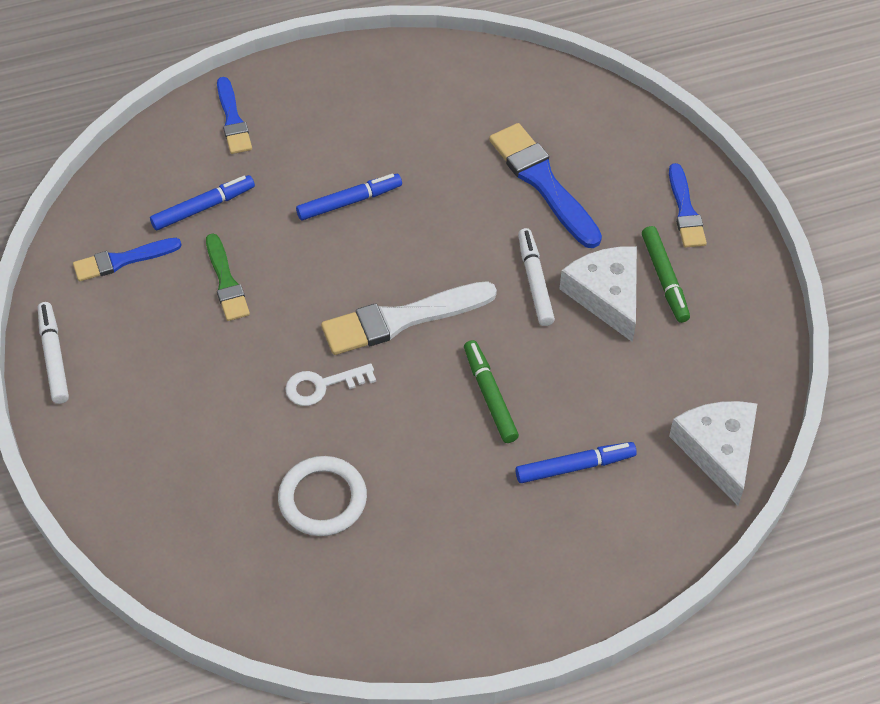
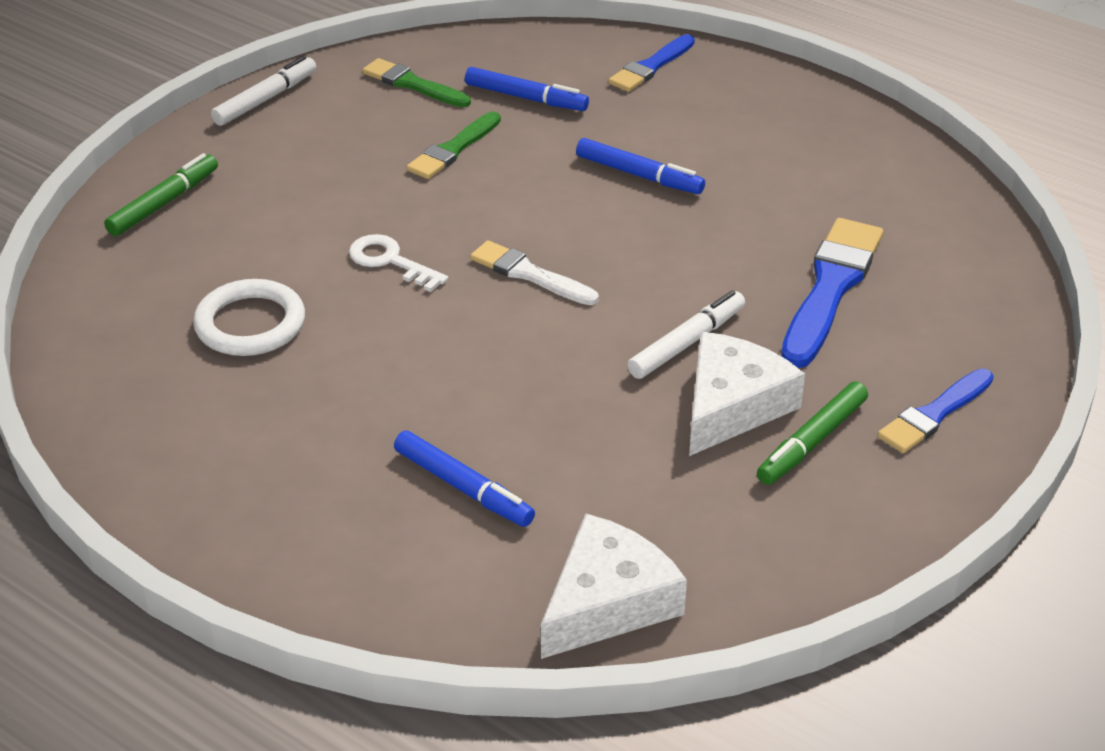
camera: 55 degrees right, 15 degrees down
blue brush [73,238,182,281] -> green brush [362,58,471,107]
white brush [321,281,497,355] -> white brush [470,240,599,305], size x0.62
green marker [464,340,519,443] -> green marker moved to [104,153,218,236]

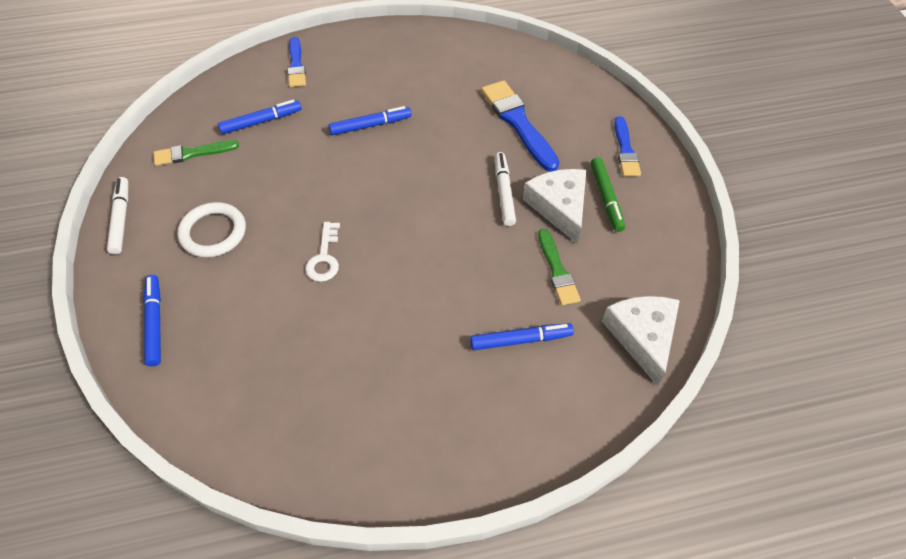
camera: 50 degrees left, 15 degrees up
green marker [104,153,218,236] -> blue marker [143,275,161,367]
white ring [193,279,305,356] -> white ring moved to [177,202,246,258]
white key [349,234,448,292] -> white key turned 75 degrees counterclockwise [305,222,340,282]
green brush [407,111,501,179] -> green brush moved to [538,229,581,305]
white brush [470,240,599,305] -> none

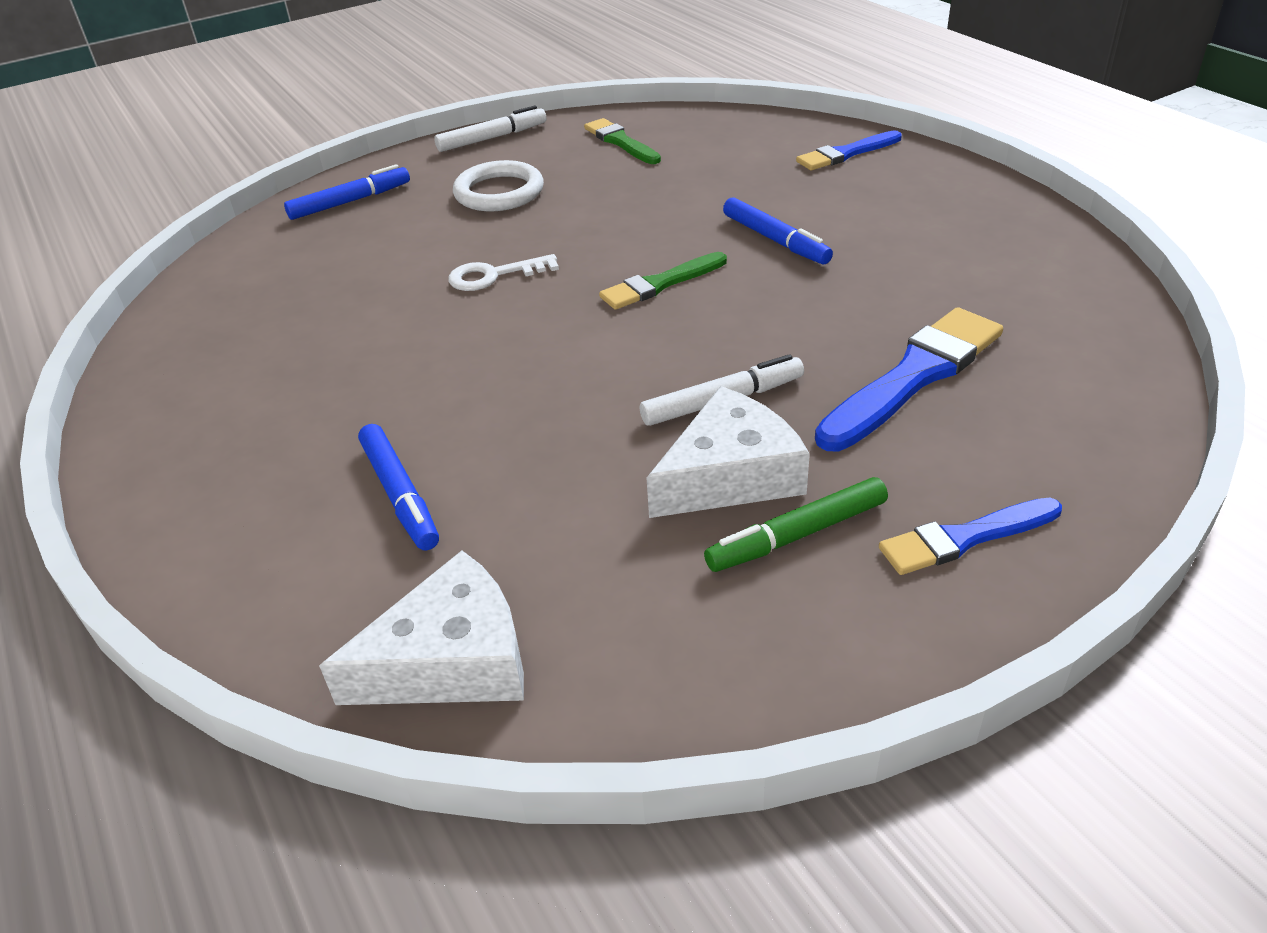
camera: 75 degrees right, 15 degrees down
blue marker [218,100,302,134] -> none
green brush [538,229,581,305] -> green brush moved to [599,252,727,310]

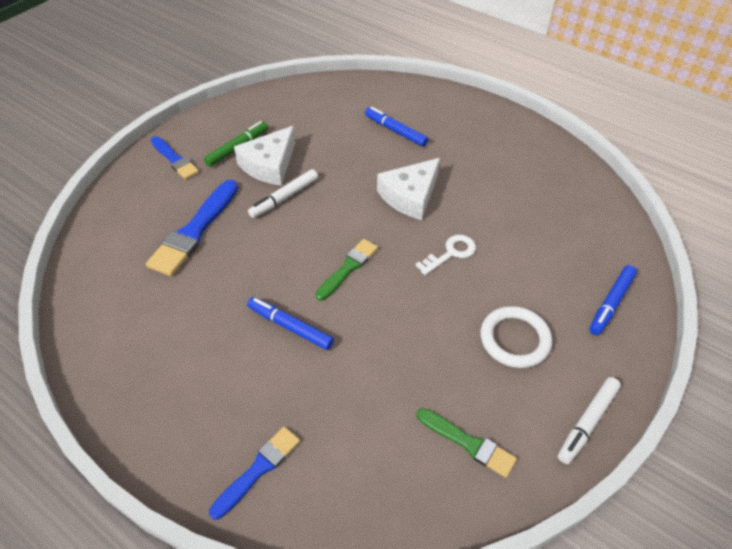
camera: 155 degrees right, 10 degrees up
white cheese [319,550,524,705] -> white cheese moved to [377,158,440,220]
blue brush [879,498,1062,575] -> blue brush turned 90 degrees clockwise [151,136,199,179]

